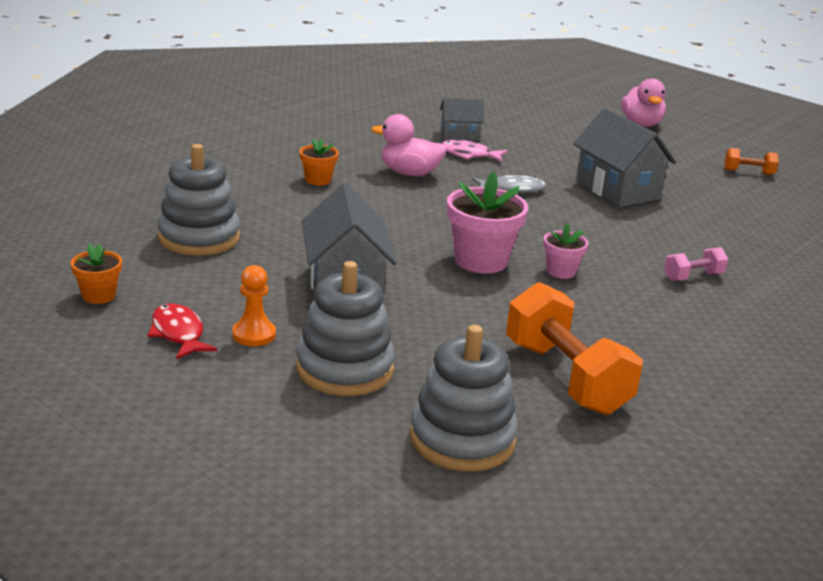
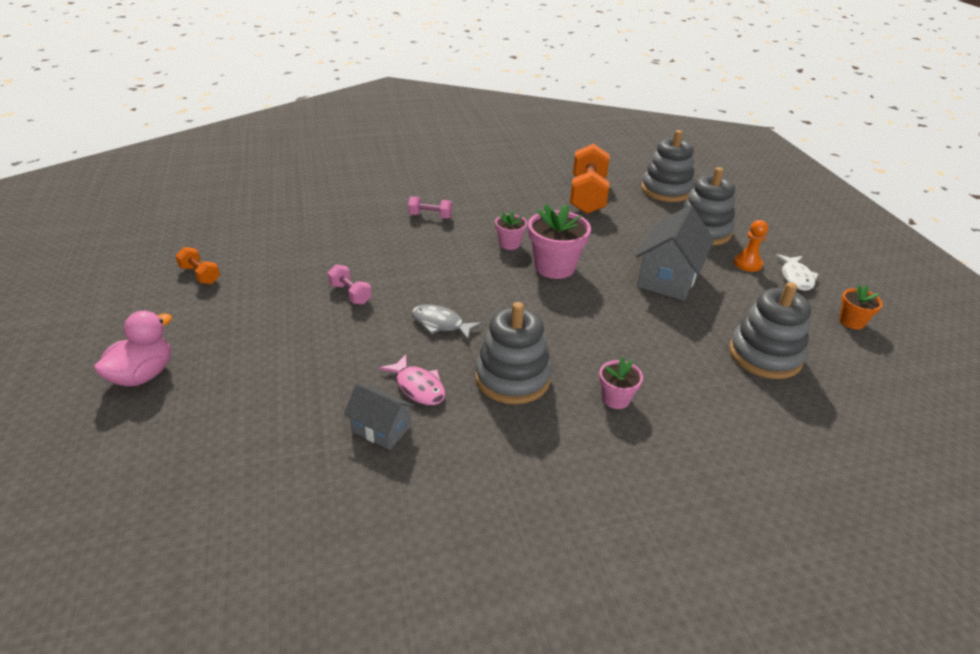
camera: 145 degrees left, 10 degrees up
red fish [148,304,217,359] -> white fish [776,254,819,291]
orange flower pot [300,138,339,186] -> pink flower pot [599,357,643,409]
pink duck [371,114,447,176] -> grey stacking toy [475,302,552,404]
grey house [573,108,676,207] -> pink dumbbell [328,265,372,305]

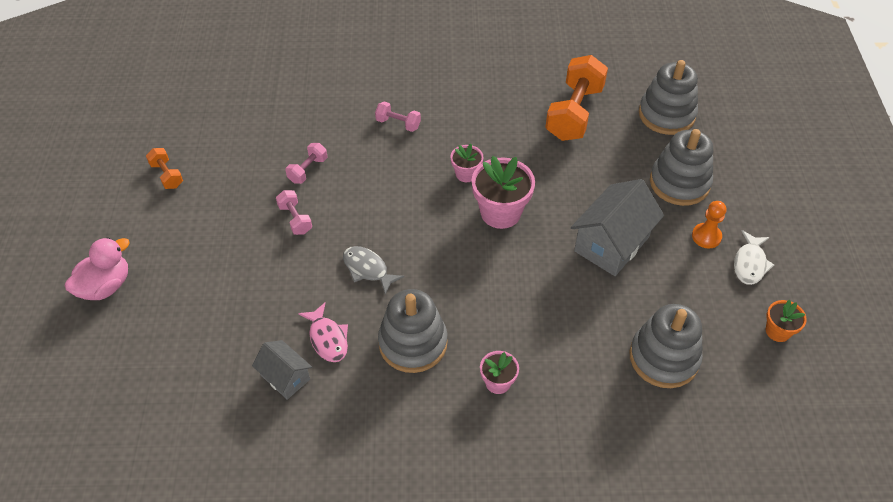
camera: 15 degrees right, 15 degrees up
none -> pink dumbbell [285,143,327,184]

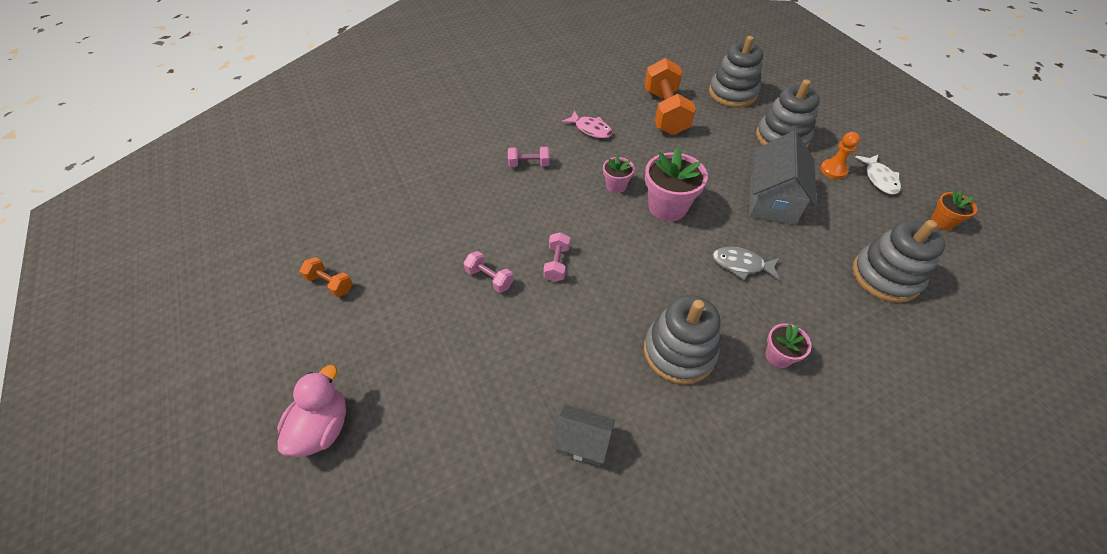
camera: 25 degrees left, 0 degrees up
pink dumbbell [285,143,327,184] -> pink dumbbell moved to [543,232,570,282]
pink fish [298,302,348,362] -> pink fish moved to [562,110,613,139]
grey fish [343,246,404,295] -> grey fish moved to [712,247,780,280]

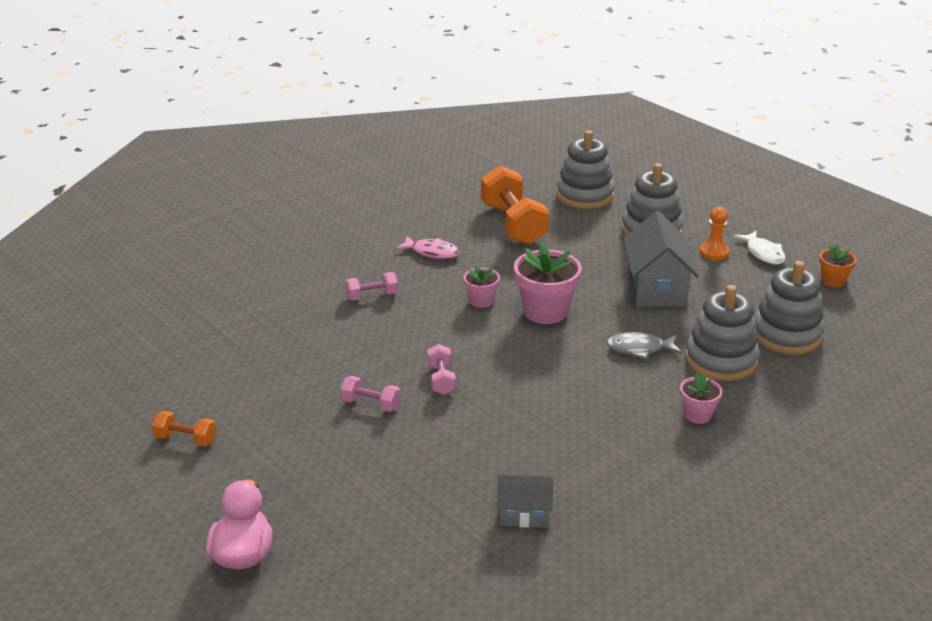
camera: 15 degrees left, 20 degrees down
grey stacking toy [644,295,721,384] -> grey stacking toy moved to [685,285,759,381]

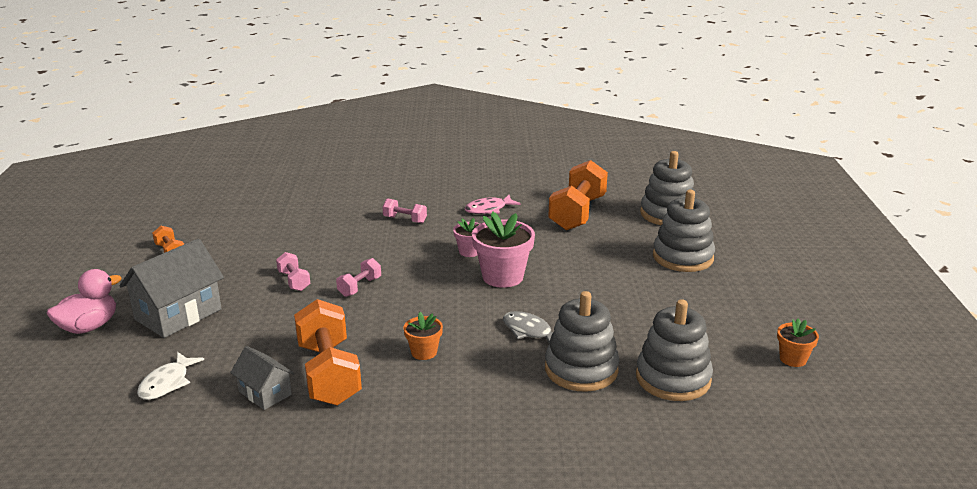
camera: 40 degrees right, 5 degrees down
pink fish [395,235,460,259] -> pink fish turned 90 degrees clockwise [464,195,521,214]
grey house [623,211,699,307] -> grey house moved to [120,239,224,338]
pink flower pot [680,373,722,424] -> none
orange pawn [700,207,729,260] -> none
white fish [733,231,785,264] -> white fish moved to [137,352,204,400]
none -> orange dumbbell [294,299,362,405]
none -> orange flower pot [403,312,443,360]

